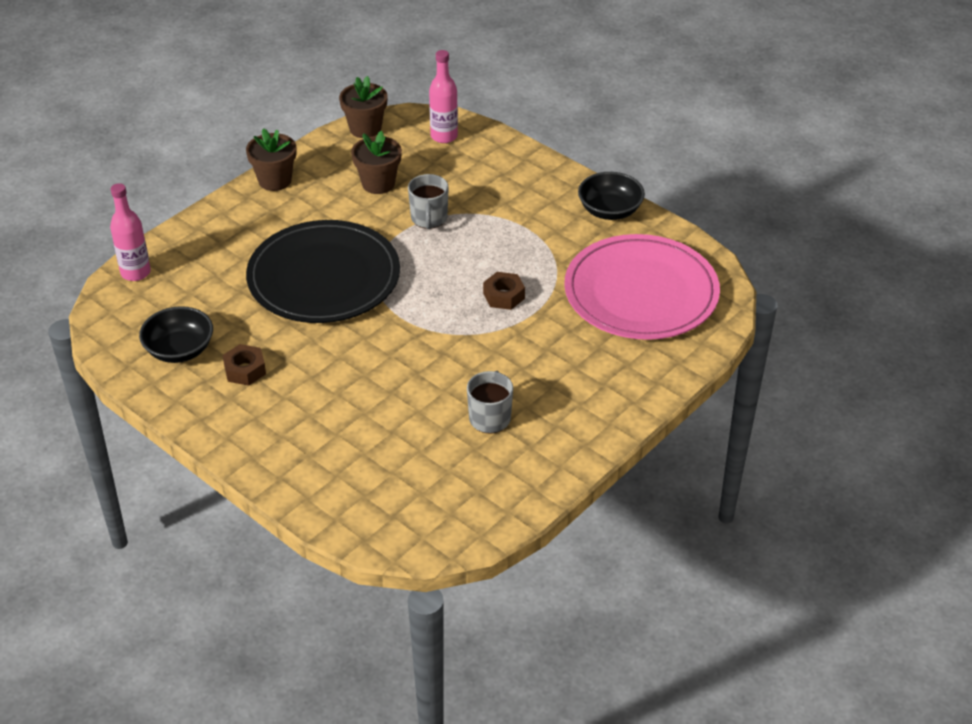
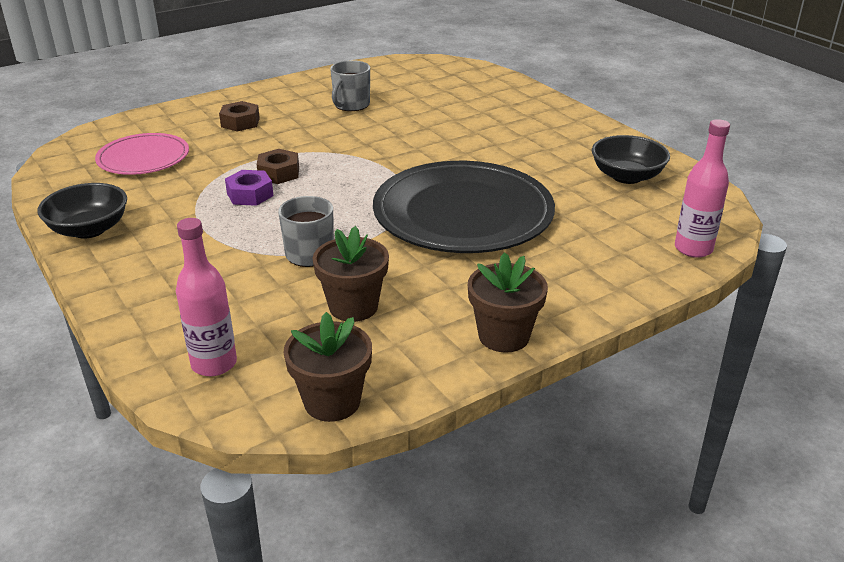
camera: 165 degrees left, 10 degrees down
brown nut [223,344,266,386] -> brown nut moved to [219,101,260,132]
pink plate [564,234,720,340] -> pink plate [95,133,189,175], size x0.56
none -> purple nut [225,170,273,206]

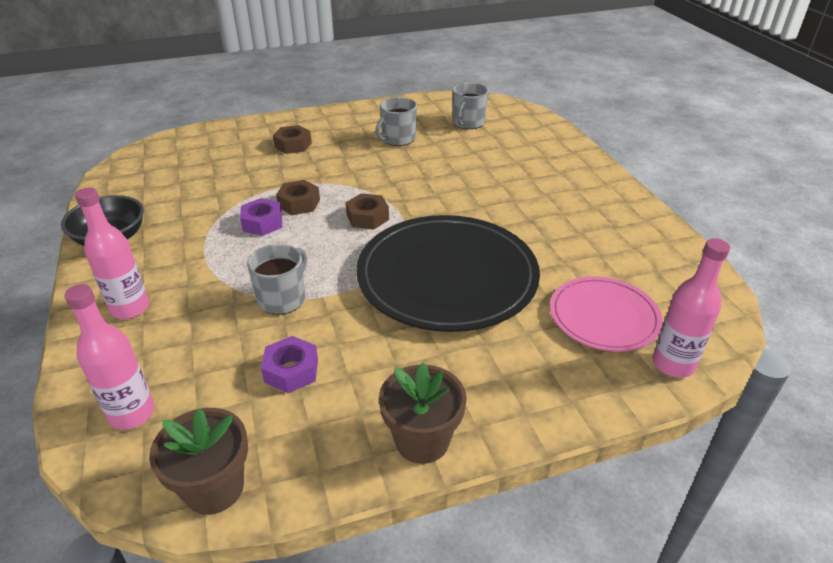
camera: 15 degrees right, 5 degrees up
pink plate [95,133,189,175] -> pink plate moved to [550,276,663,352]
brown flower pot [313,226,389,322] -> purple nut [261,336,318,393]
black bowl [592,135,670,184] -> none
none -> pink bottle [75,188,149,319]
none -> brown nut [346,193,389,230]
none -> grey mug [453,83,489,129]

